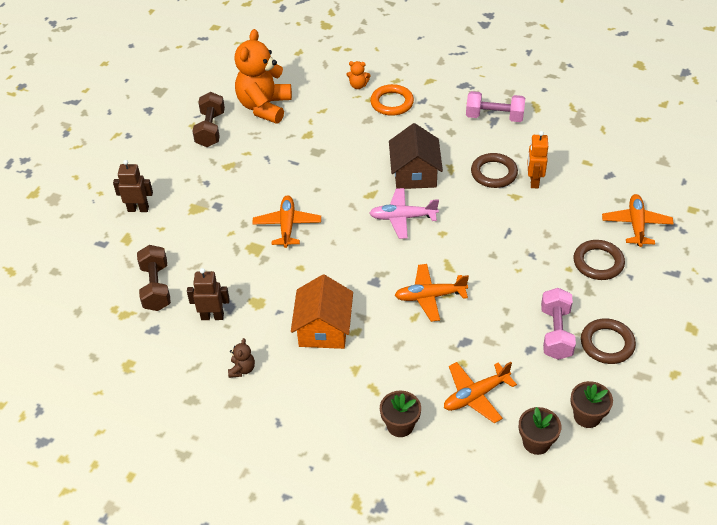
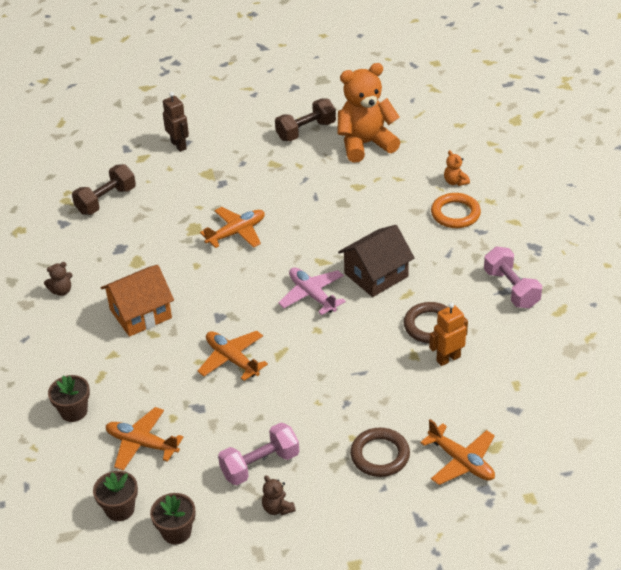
camera: 55 degrees right, 5 degrees down
brown robot [187,268,230,320] -> none
brown ring [581,319,636,364] -> brown teddy bear [262,475,296,515]
orange plane [602,194,674,247] -> orange plane turned 75 degrees clockwise [420,419,495,485]

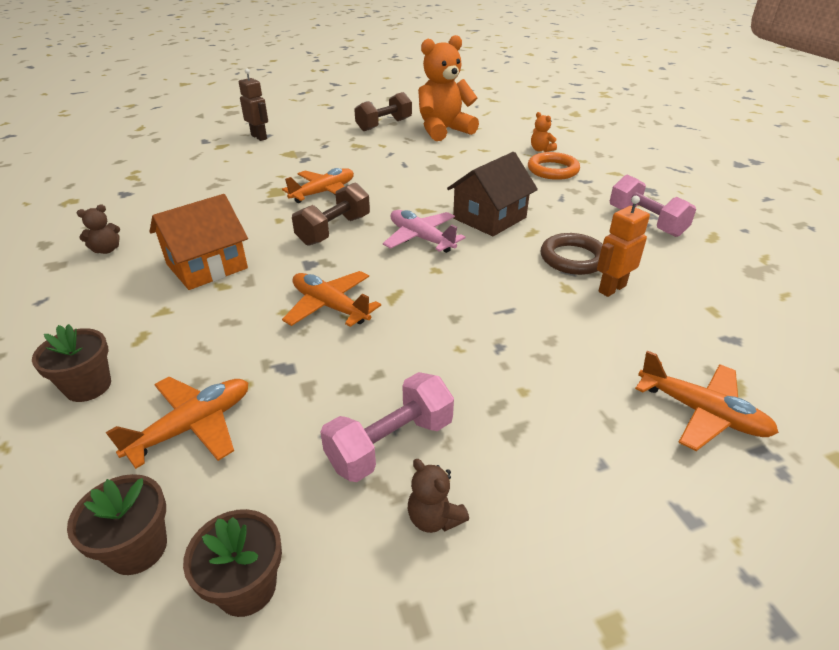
camera: 10 degrees left, 5 degrees down
brown dumbbell [72,164,136,215] -> brown dumbbell moved to [292,182,370,246]
orange plane [106,407,183,471] -> orange plane turned 120 degrees clockwise [106,377,248,469]
brown ring [350,428,410,477] -> none

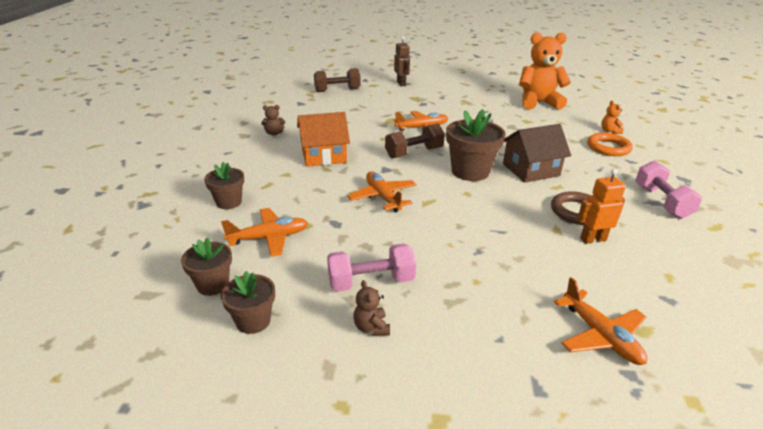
camera: 25 degrees right, 5 degrees down
brown dumbbell [354,92,412,131] -> brown dumbbell moved to [314,68,361,92]
pink plane [383,210,466,253] -> brown flower pot [446,109,506,181]

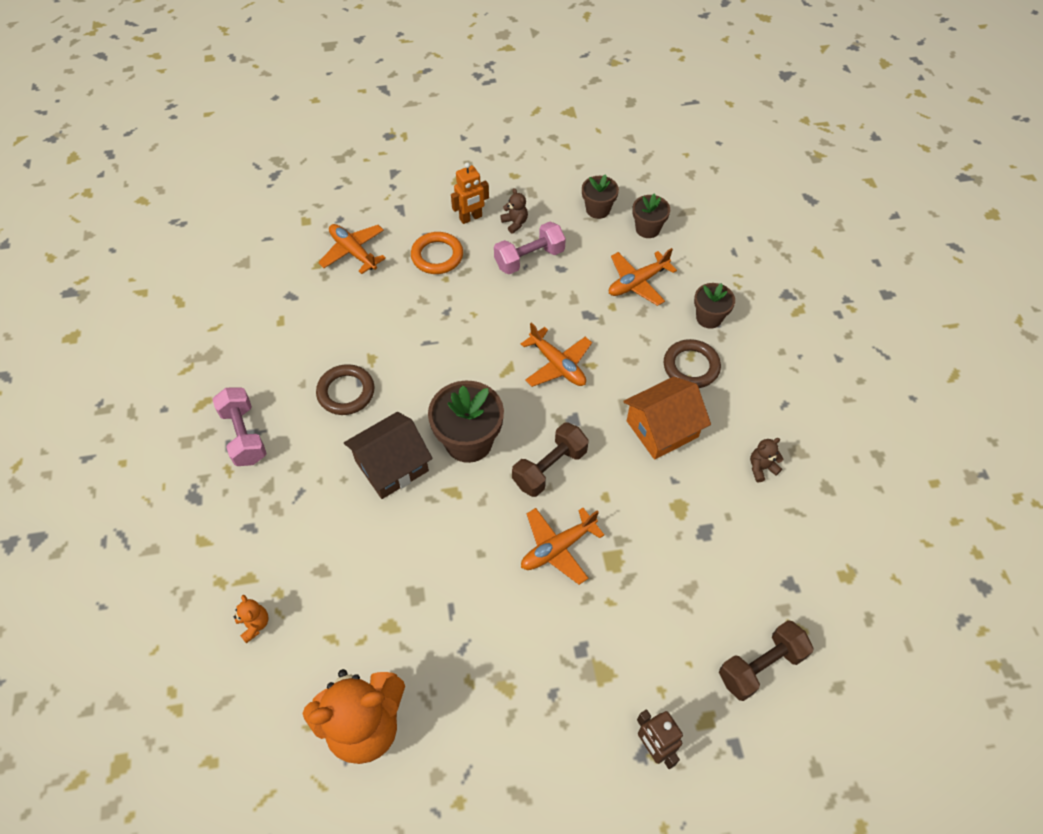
camera: 165 degrees right, 25 degrees up
orange robot [577,169,626,244] -> orange robot moved to [451,162,489,224]
orange ring [587,133,633,156] -> orange ring moved to [411,232,463,274]
none -> brown ring [664,339,721,388]

